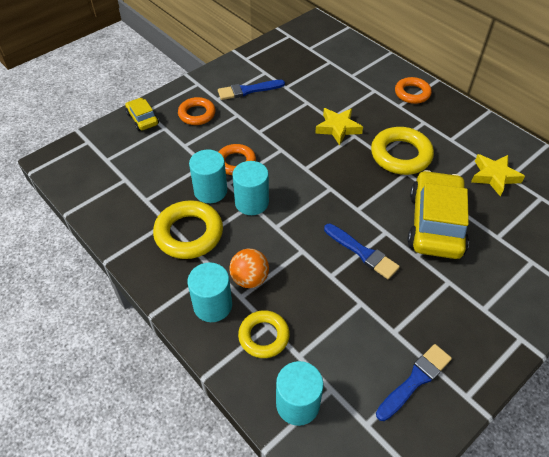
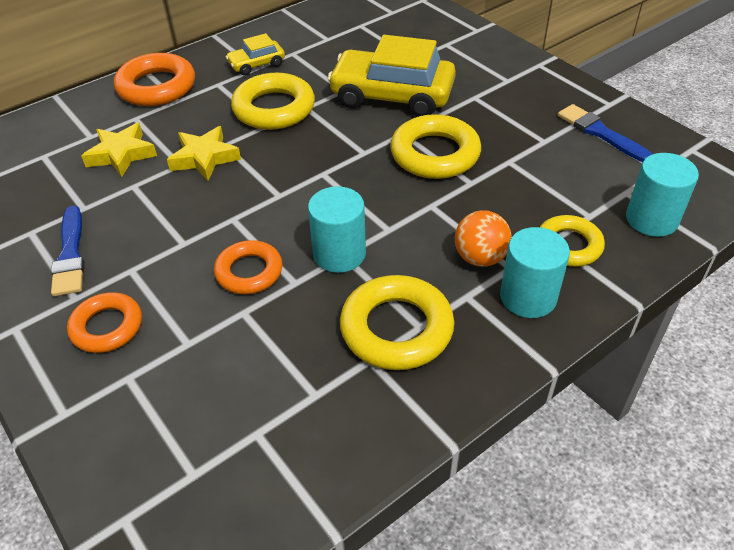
camera: 85 degrees left, 5 degrees down
yellow car [125,98,159,131] -> yellow car moved to [226,33,285,76]
turquoise cylinder [189,150,227,203] -> none
blue brush [324,224,400,279] -> yellow ring [390,114,481,179]
orange ring [395,77,432,104] -> orange ring [114,53,195,106], size x1.54
yellow star [471,154,525,196] -> yellow star moved to [81,123,157,177]

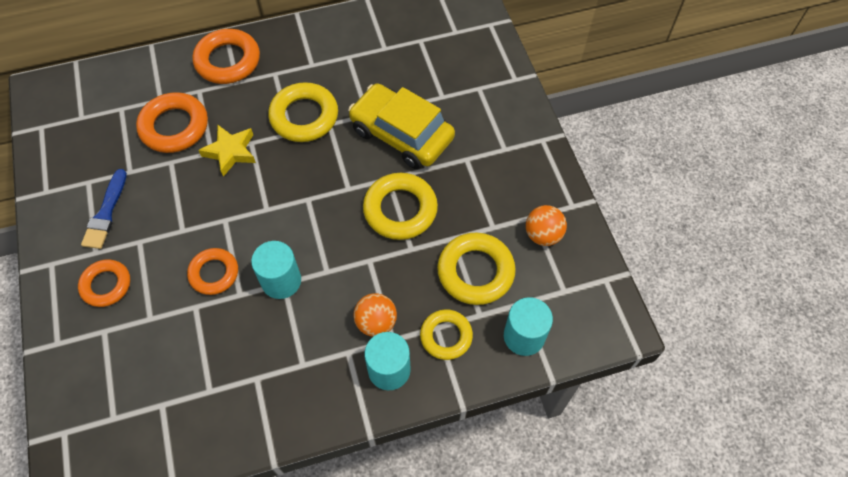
camera: 20 degrees right, 15 degrees up
yellow star [81,123,157,177] -> orange ring [136,92,208,153]
yellow car [226,33,285,76] -> none
yellow ring [340,275,454,370] -> yellow ring moved to [437,233,516,305]
blue brush [558,104,653,162] -> orange ball [526,205,567,246]

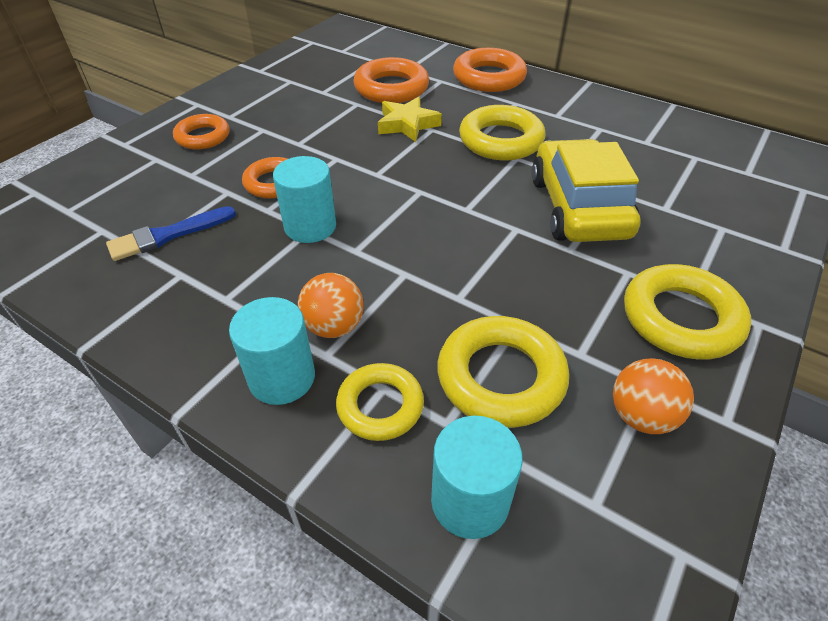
camera: 50 degrees right, 15 degrees down
blue brush [81,169,127,249] -> blue brush moved to [106,206,236,261]
yellow ring [363,173,438,240] -> yellow ring moved to [624,264,751,360]

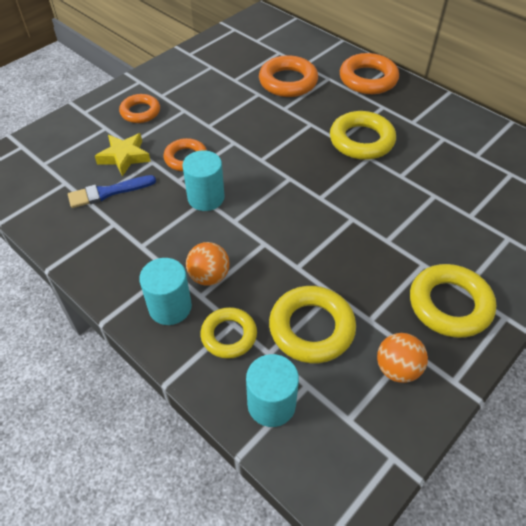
camera: 10 degrees right, 5 degrees up
yellow star [378,97,442,142] -> yellow star moved to [95,133,151,176]
yellow car [531,139,641,242] -> none

